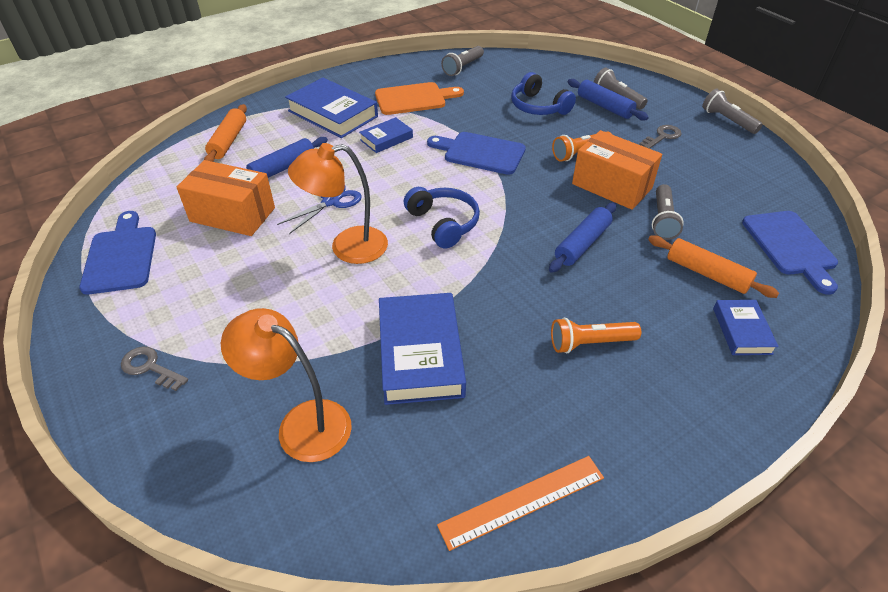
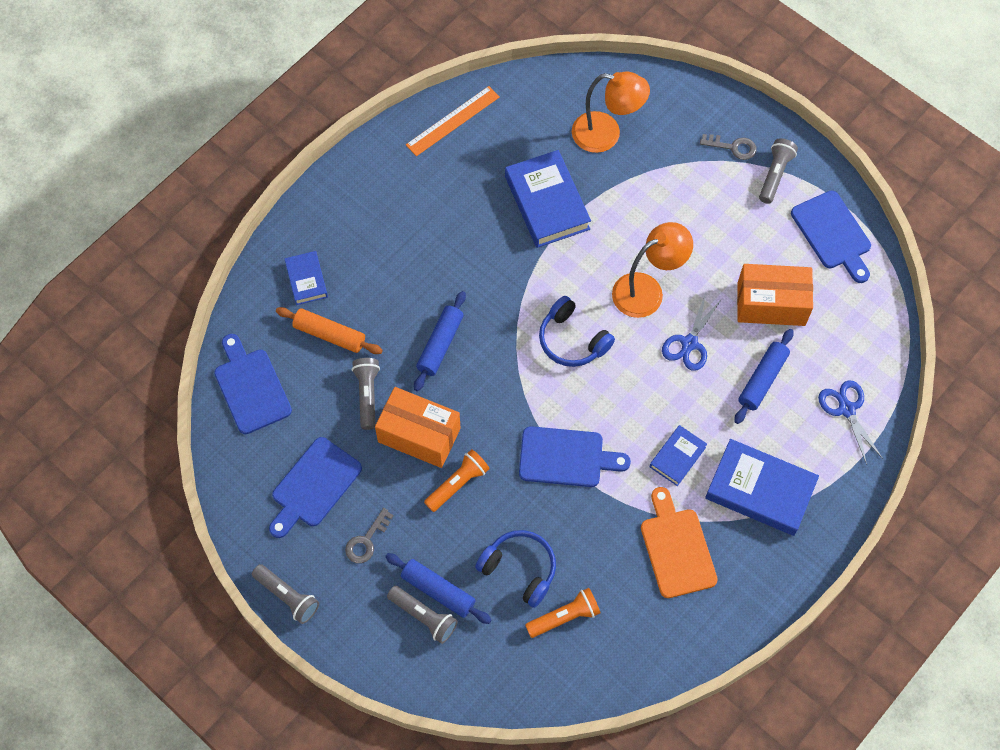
camera: 165 degrees right, 20 degrees up
orange rolling pin [204,104,247,162] -> blue scissors [818,380,883,465]
orange cutting board [375,82,464,115] -> orange cutting board turned 105 degrees clockwise [641,487,718,598]
grey flashlight [441,46,484,76] -> grey flashlight moved to [759,138,798,204]
orange flashlight [551,318,641,353] -> orange flashlight moved to [525,588,600,638]
none -> blue cutting board [269,437,362,538]

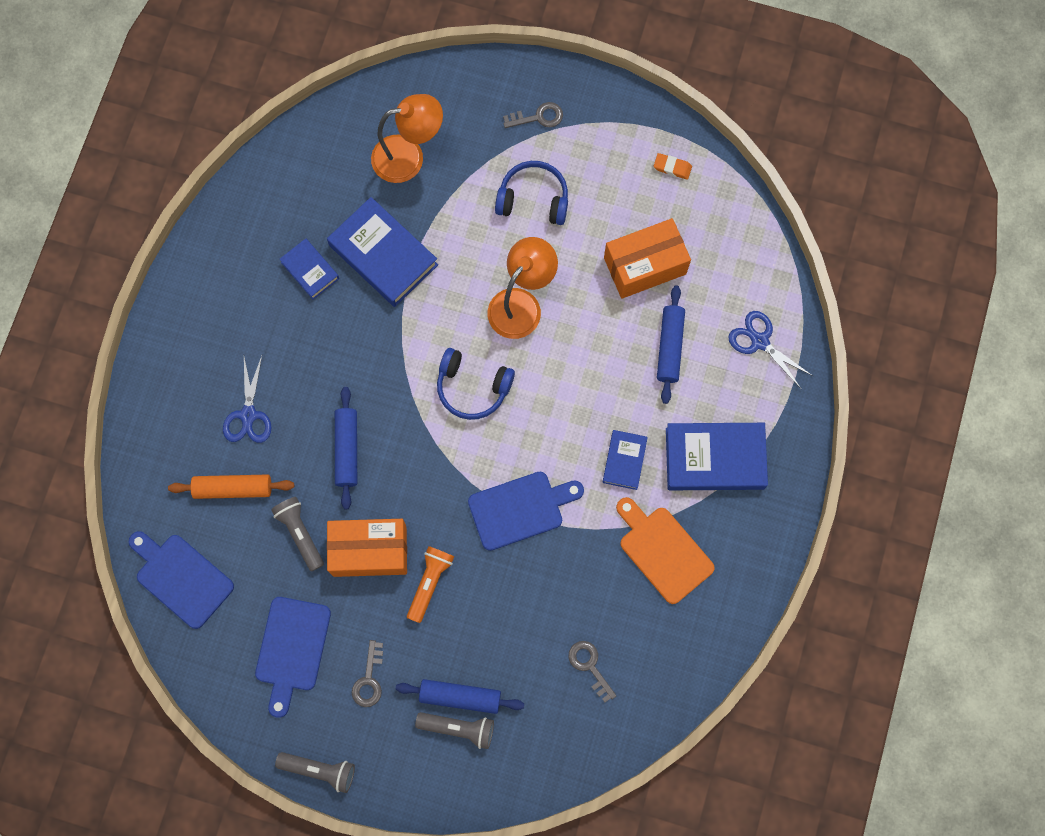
camera: 25 degrees left, 10 degrees up
blue book [285,251,328,305] -> blue book moved to [279,238,339,299]
orange ruler [406,86,500,156] -> none
blue headphones [475,530,556,608] -> blue headphones moved to [495,161,568,225]
orange flashlight [525,588,600,638] -> grey key [568,641,616,702]
blue scissors [662,292,721,371] -> blue scissors moved to [223,356,272,443]
grey flashlight [759,138,798,204] -> none
blue cutting board [791,191,871,283] -> orange eraser [654,153,692,180]

